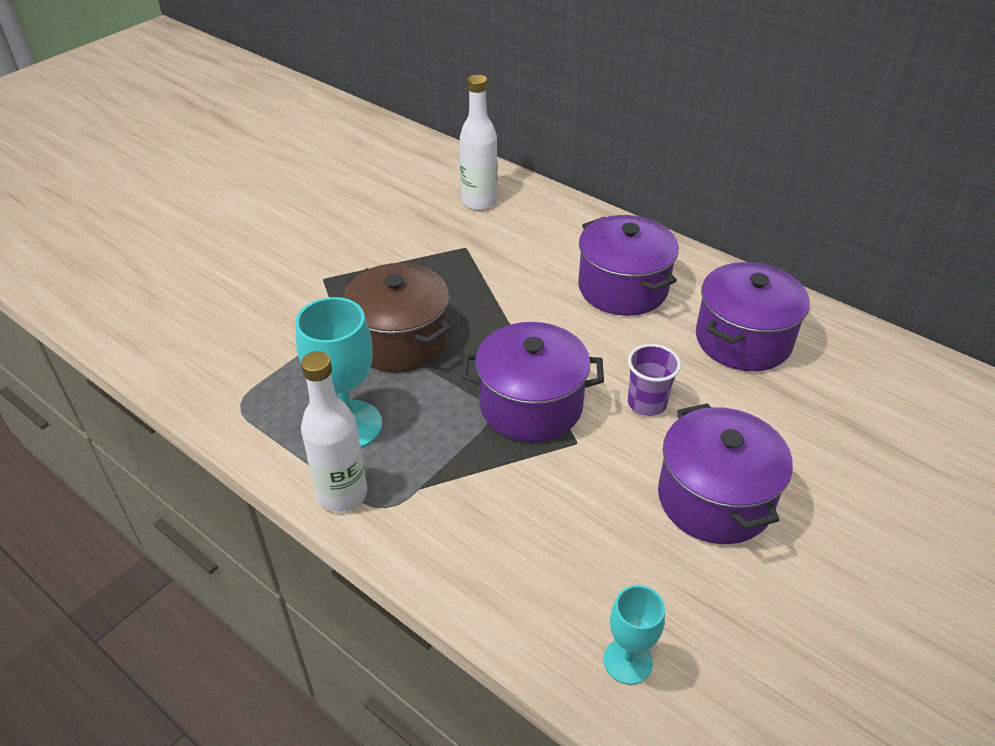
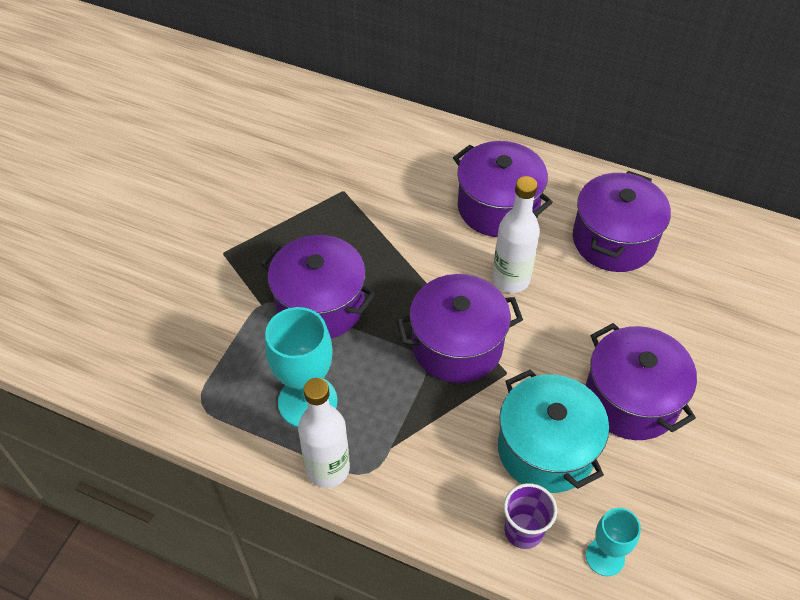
camera: 15 degrees left, 10 degrees up
brown pot [343,263,451,372] -> purple pot [261,235,376,339]
white bottle [460,75,497,210] -> white bottle moved to [492,176,540,293]
purple cup [628,344,681,416] -> purple cup moved to [504,483,557,549]
none -> turquoise pot [498,369,609,493]

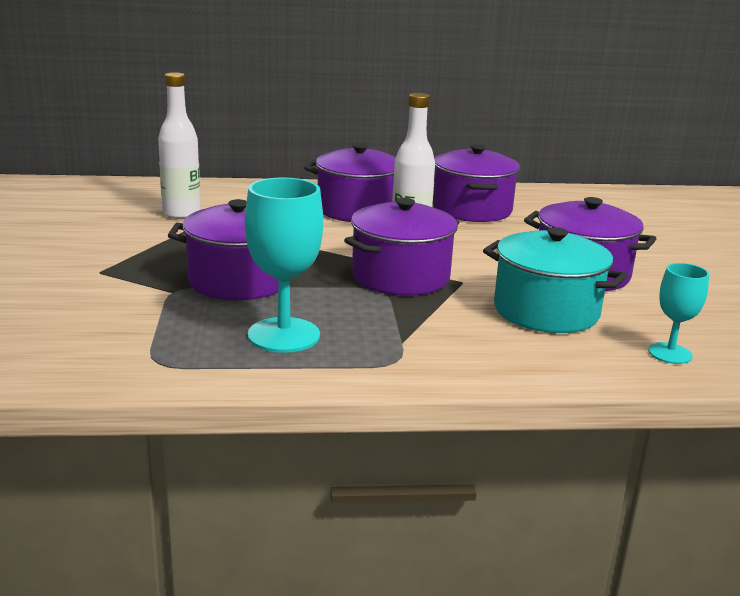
camera: 30 degrees left, 30 degrees down
white bottle [298,378,350,488] -> white bottle moved to [158,72,201,219]
purple cup [504,483,557,549] -> none

